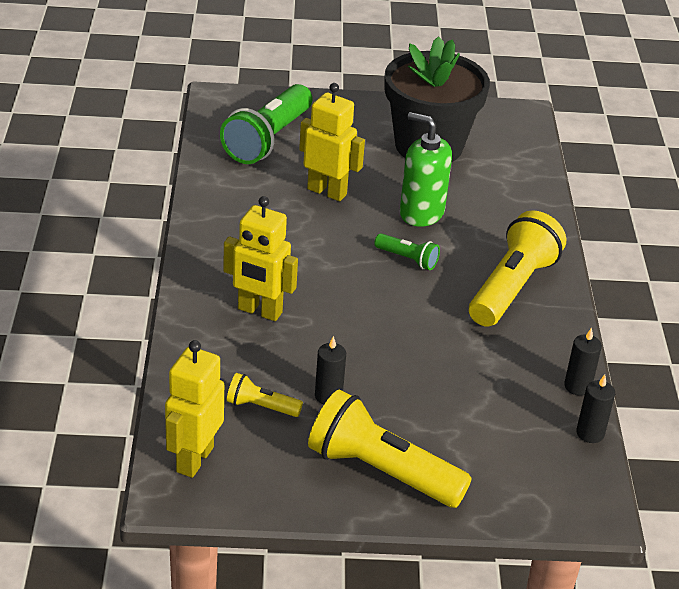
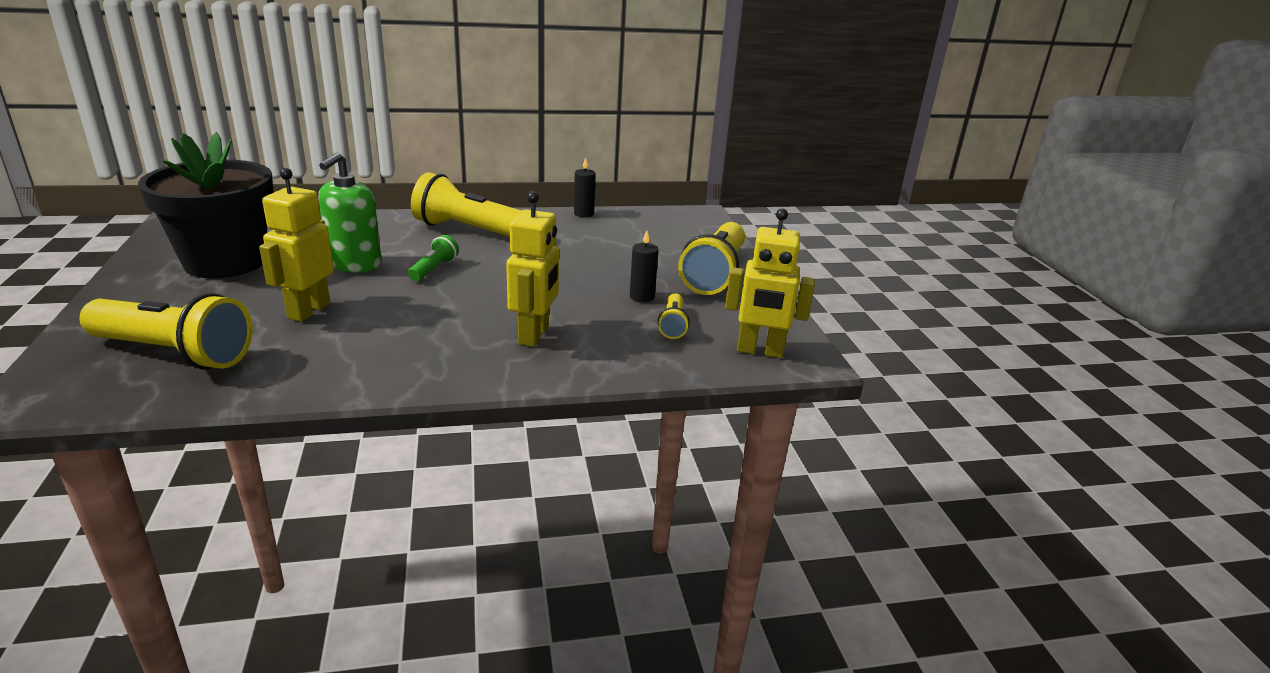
camera: 100 degrees left, 10 degrees down
green flashlight [220,84,312,164] -> yellow flashlight [79,293,253,369]
black candle [576,374,615,443] -> none

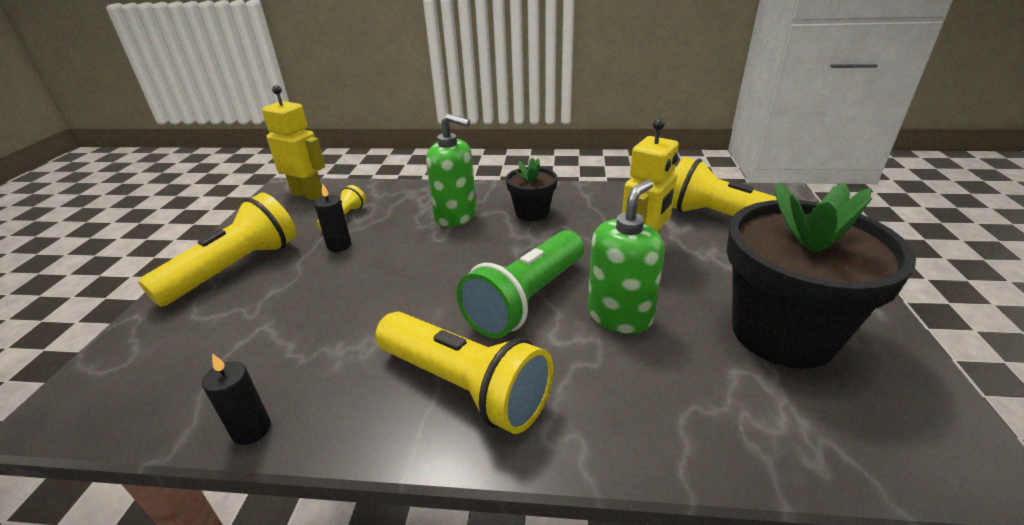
camera: 160 degrees left, 5 degrees up
green flashlight [408,235,459,281] -> green flashlight [456,230,584,339], size x2.08
yellow robot [506,191,559,347] -> green soap dispenser [426,114,476,227]
none -> black flower pot [506,157,557,221]

